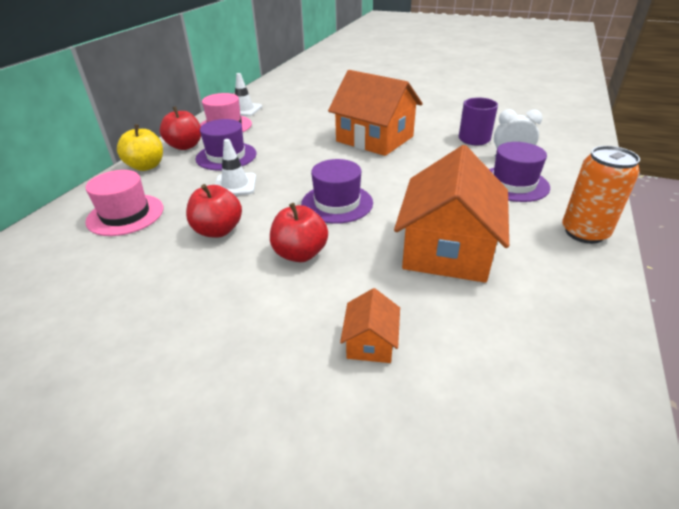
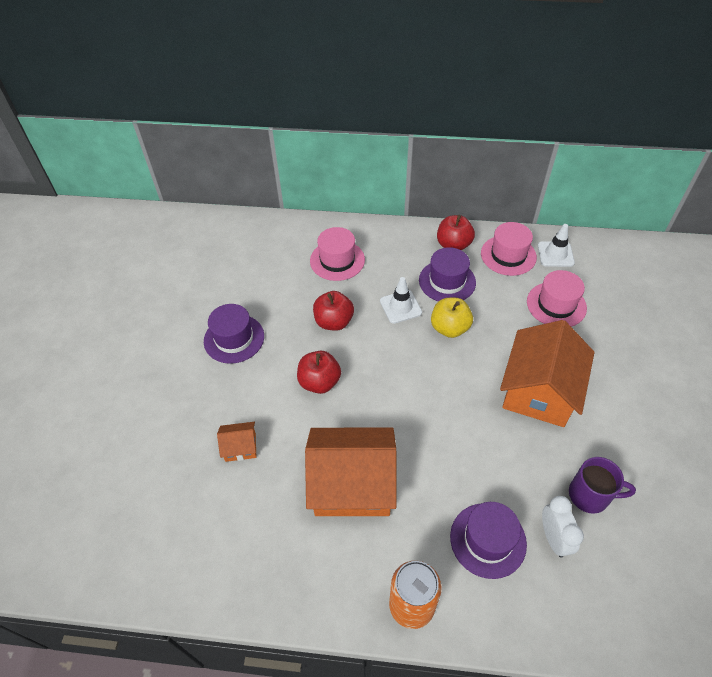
camera: 75 degrees right, 15 degrees up
yellow apple [117,124,163,171] -> yellow apple moved to [431,297,473,338]
purple hat [301,159,373,224] -> purple hat moved to [204,304,264,364]
none -> pink hat [527,270,587,327]

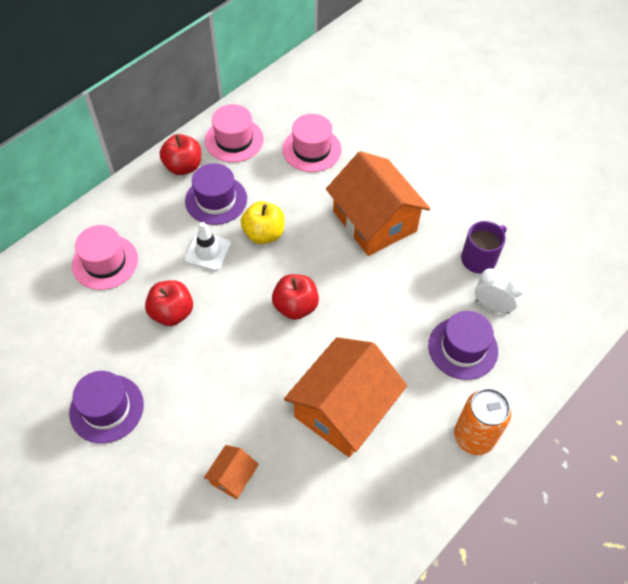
camera: 55 degrees left, 5 degrees up
red apple [297,351,341,394] -> red apple moved to [272,274,319,320]
white traffic cone [538,224,575,267] -> none

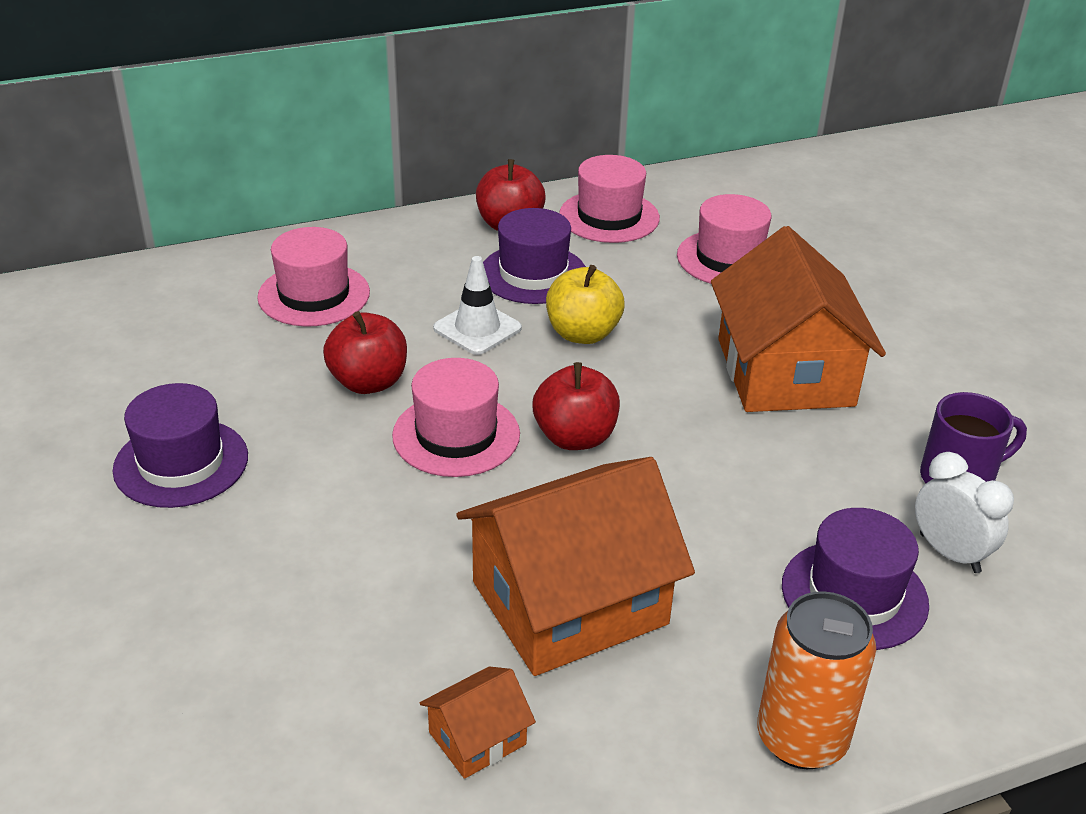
camera: 25 degrees right, 20 degrees down
orange house [204,445,259,499] -> orange house moved to [420,666,536,779]
none -> pink hat [392,358,520,477]

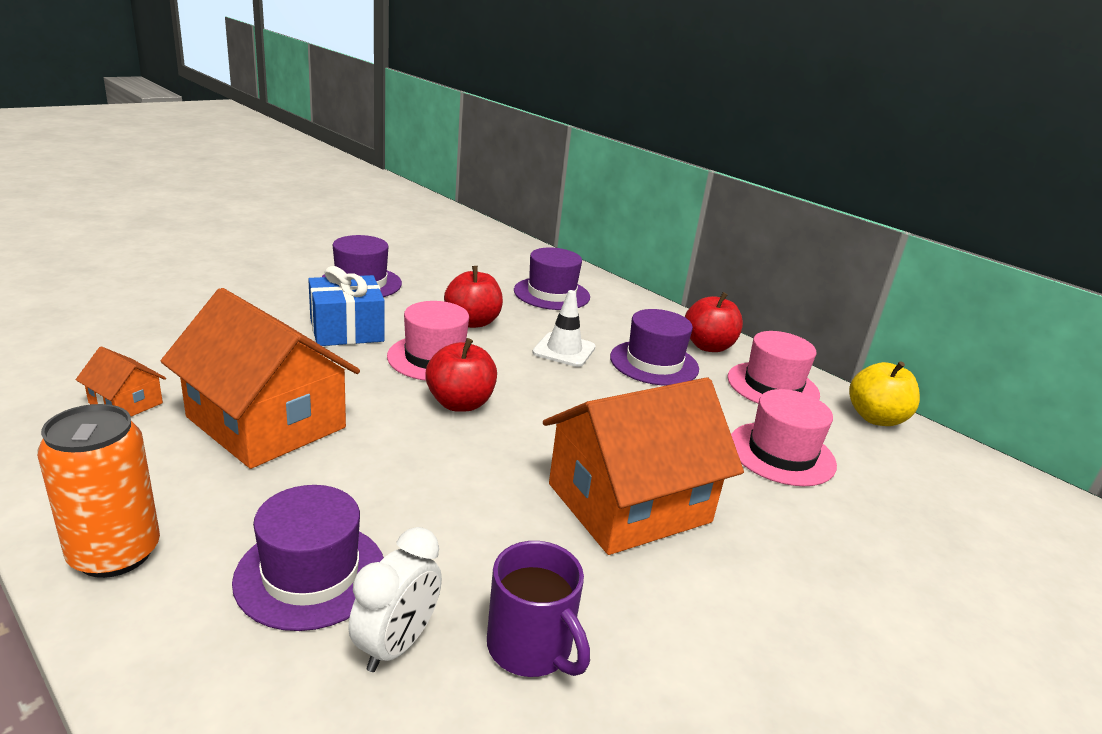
camera: 65 degrees right, 10 degrees down
pink hat [257,227,370,326] -> purple hat [514,248,590,310]
yellow apple [546,265,625,344] -> yellow apple moved to [849,361,920,426]
none -> blue gift [308,266,385,346]

